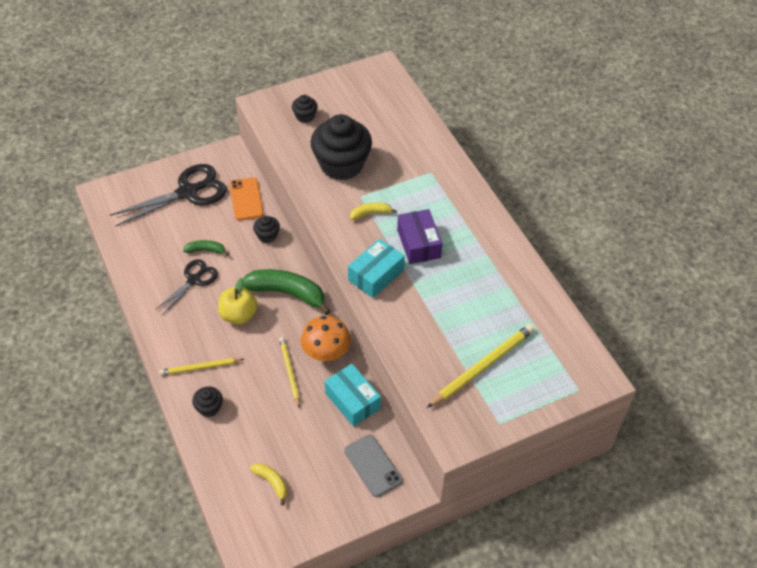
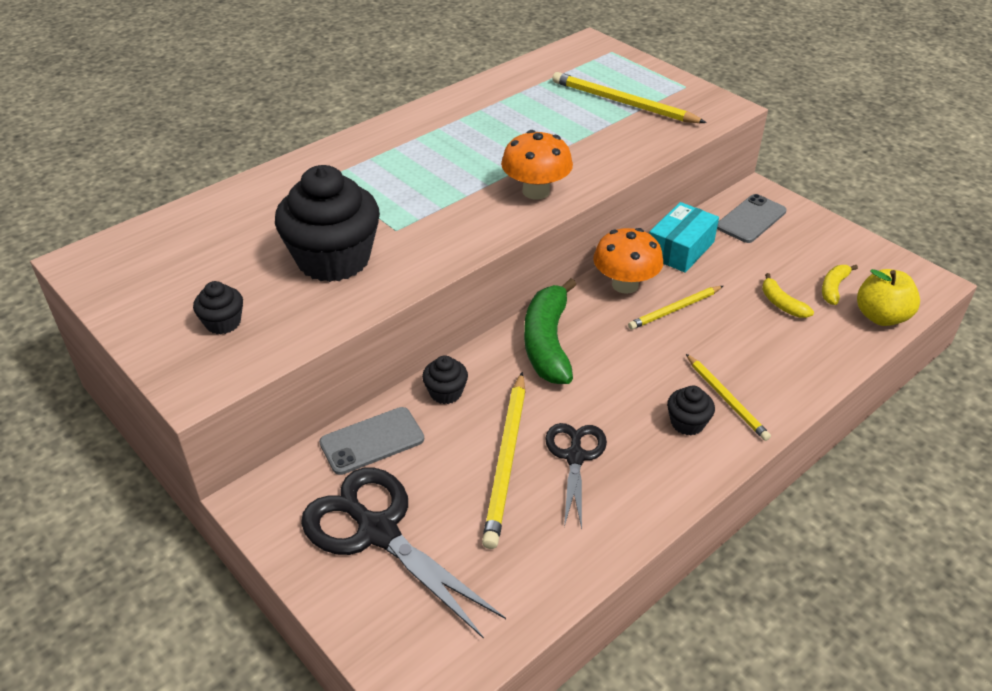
camera: 105 degrees left, 10 degrees down
black scissors [155,259,218,315] -> black scissors turned 75 degrees clockwise [545,423,607,529]
green banana [183,240,229,256] -> yellow pencil [482,372,525,549]
black cupcake [192,386,223,417] -> black cupcake moved to [667,386,715,436]
yellow apple [218,278,258,325] -> yellow apple moved to [857,269,920,326]
orange phone [230,178,264,220] -> grey phone [319,407,424,475]
turquoise box [348,239,405,298] -> orange mushroom [501,130,573,200]
yellow banana [350,202,397,220] -> yellow banana moved to [762,273,814,318]
purple box [397,209,442,264] -> none

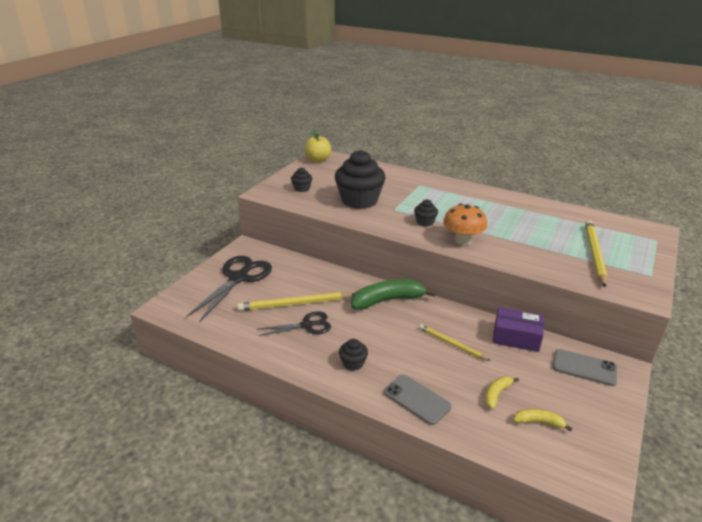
camera: 70 degrees right, 10 degrees down
grey phone [319,407,424,475] -> grey phone moved to [384,375,451,425]
black cupcake [422,356,468,404] -> black cupcake moved to [414,199,438,226]
orange mushroom [593,228,663,294] -> none
turquoise box [649,202,719,273] -> purple box [493,307,544,352]
yellow pencil [686,354,771,441] -> none
yellow apple [857,269,920,326] -> yellow apple moved to [304,130,331,163]

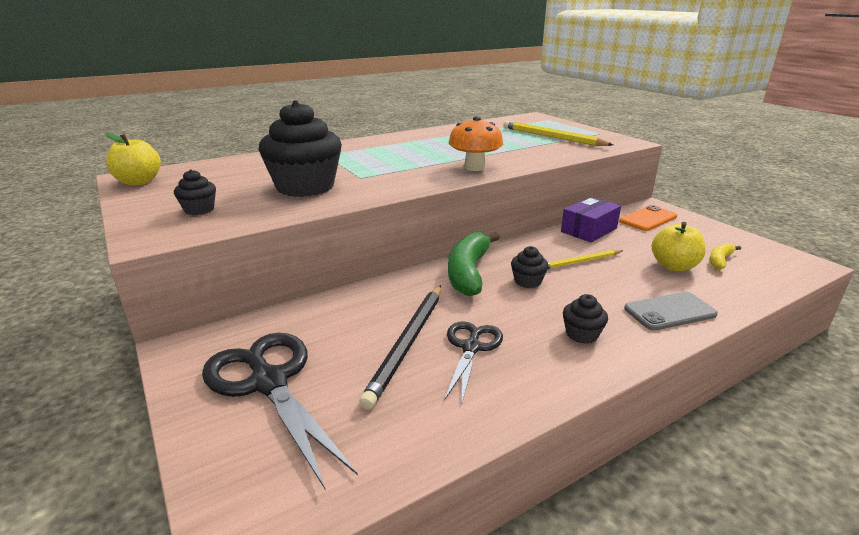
camera: 60 degrees left, 5 degrees down
yellow pencil [237,292,354,311] -> black pencil [359,285,441,409]
black cupcake [414,199,438,226] -> black cupcake moved to [511,246,549,288]
yellow banana [485,377,519,409] -> yellow apple [652,222,706,271]
grey phone [553,349,617,386] -> orange phone [619,205,677,231]

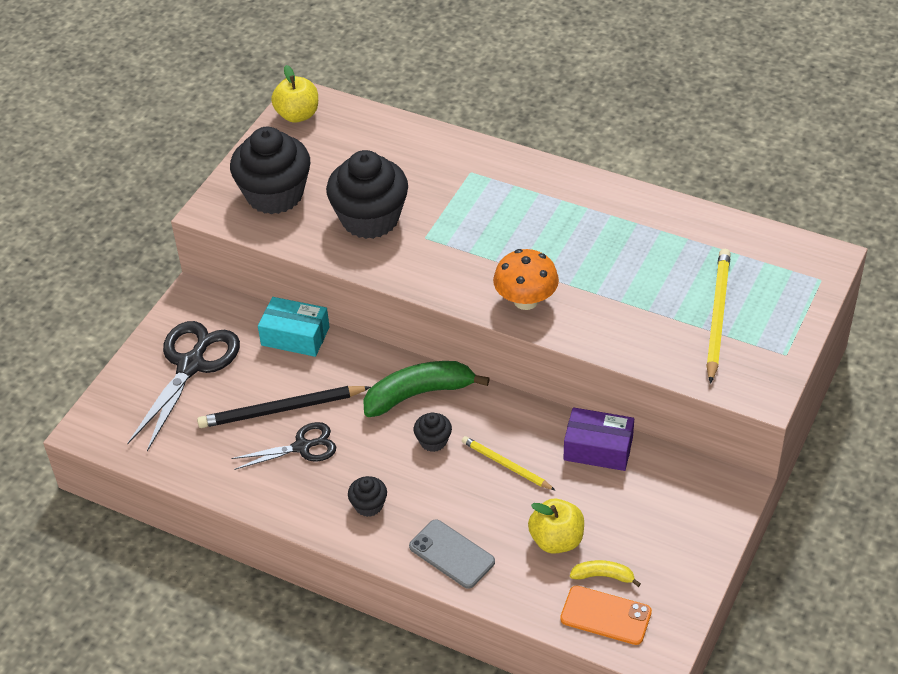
camera: 60 degrees right, 20 degrees up
black cupcake [174,169,216,215] -> black cupcake [230,127,310,214], size x2.25
orange phone [619,205,677,231] -> orange phone moved to [560,586,652,645]
none -> turquoise box [258,297,330,357]

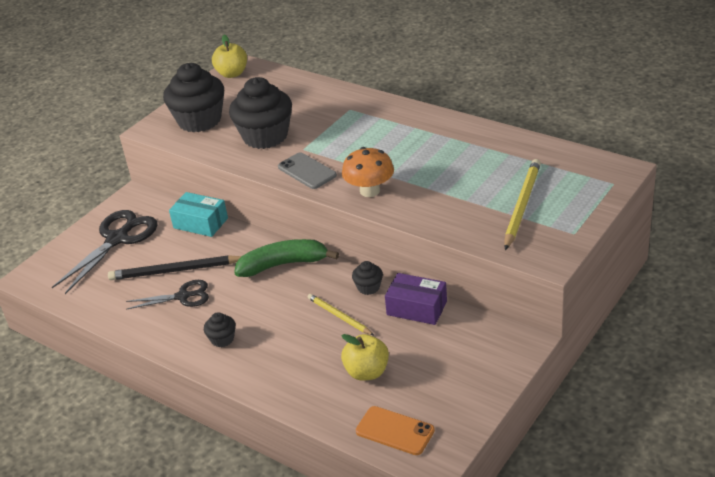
camera: 10 degrees right, 10 degrees down
grey phone [409,519,495,589] -> grey phone moved to [278,152,337,189]
black cupcake [414,412,452,452] -> black cupcake moved to [352,261,383,295]
yellow banana [570,560,641,587] -> none

